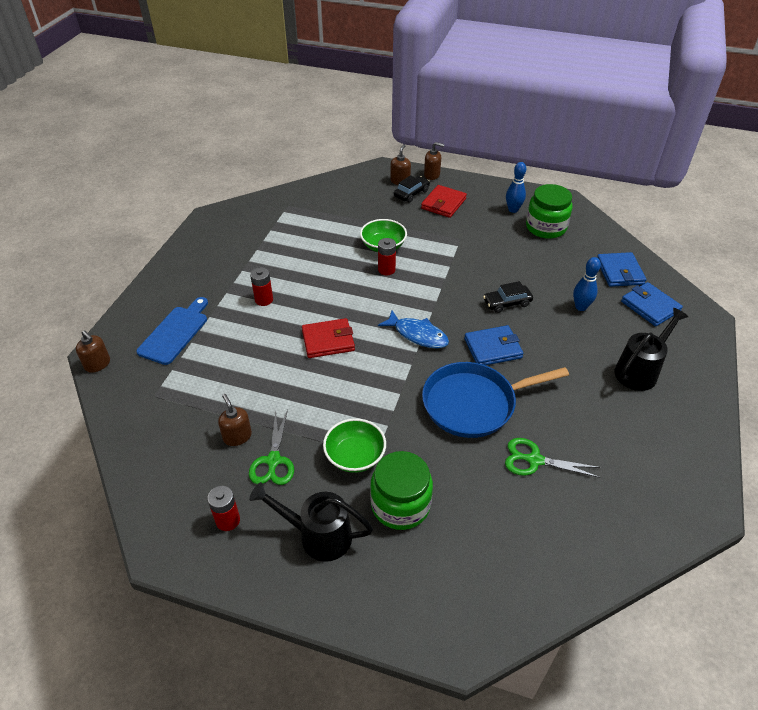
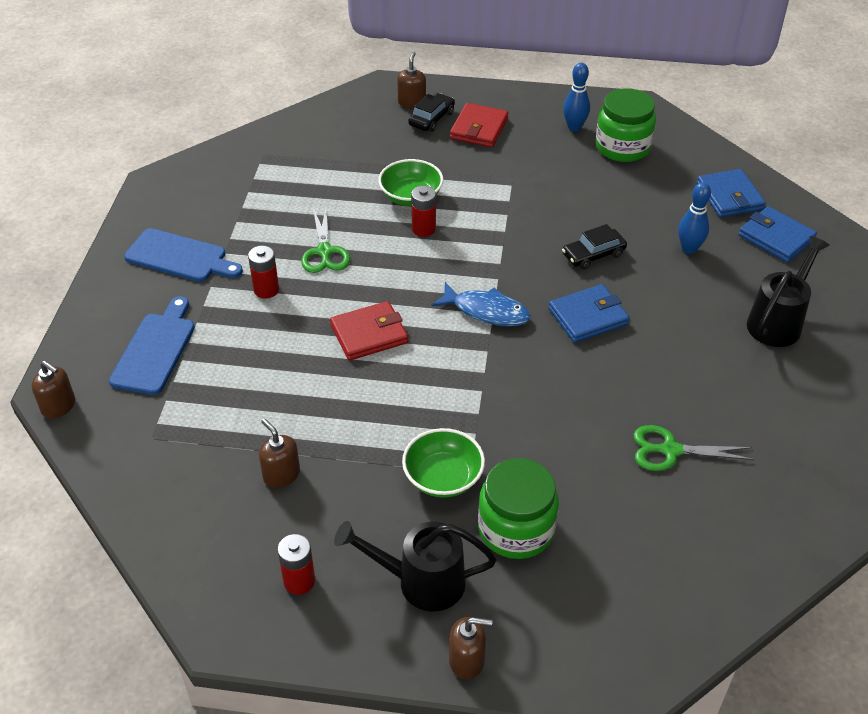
camera: 10 degrees left, 0 degrees up
green scissors [249,409,294,485] -> green scissors moved to [301,208,350,273]
blue pan [422,362,569,438] -> none
brown soap dispenser [424,142,445,180] -> brown soap dispenser moved to [449,617,492,680]
none -> blue cutting board [124,228,243,282]

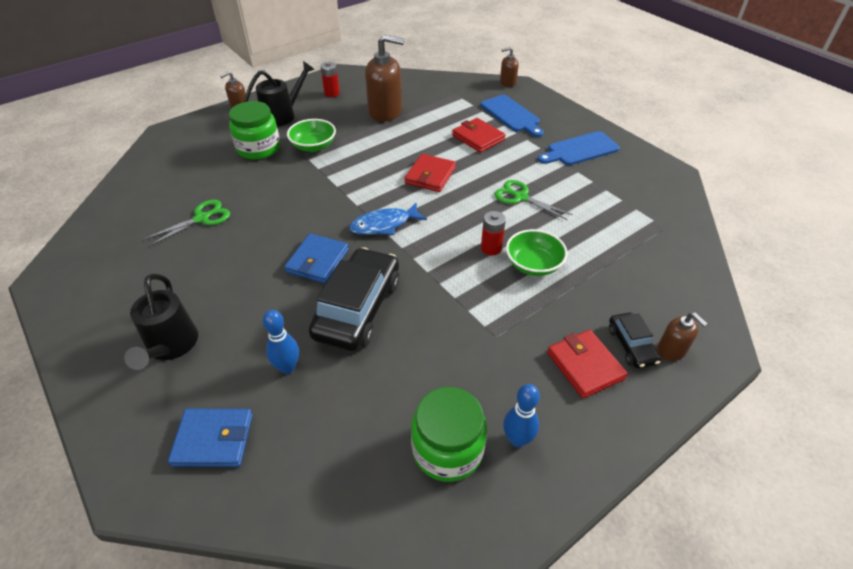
camera: 135 degrees right, 0 degrees up
red battery [248,246,279,299] -> none
brown soap dispenser [259,419,300,488] -> brown soap dispenser [365,35,404,122], size x1.97
black car [562,224,627,270] -> black car [309,247,400,351], size x2.00
blue wallet [697,169,766,217] -> none
none -> red wallet [452,118,506,153]

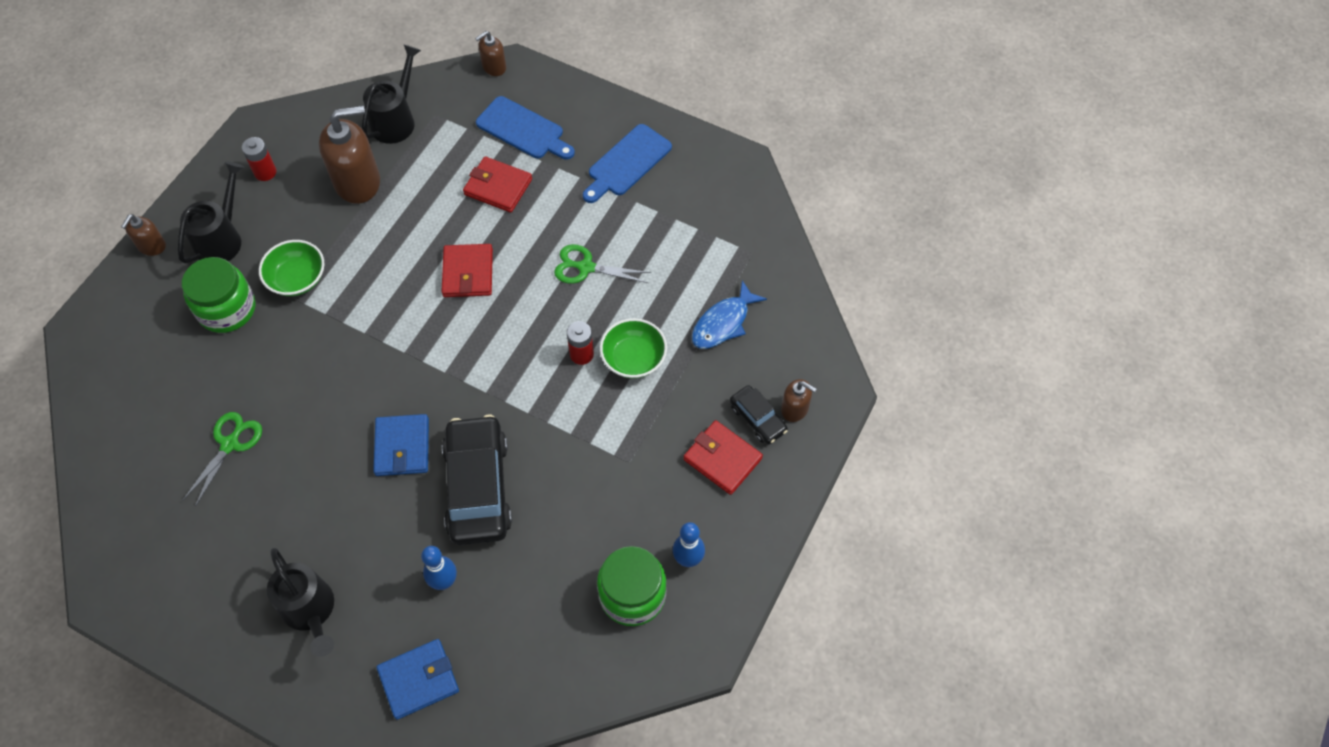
camera: 25 degrees left, 15 degrees up
blue fish [349,202,427,235] -> blue fish moved to [692,280,767,349]
none -> black watering can [362,45,421,144]

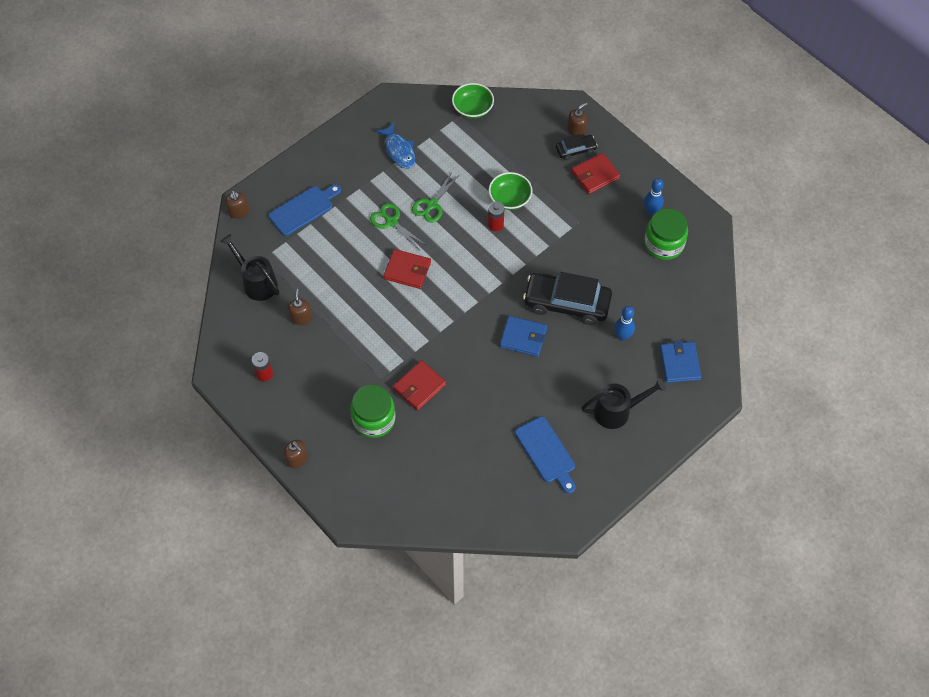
camera: 70 degrees left, 0 degrees up
black watering can [178,161,244,263] -> none
green scissors [182,412,262,507] -> green scissors moved to [370,203,427,250]
green bowl [259,240,325,296] -> green bowl moved to [452,83,494,119]
brown soap dispenser [319,105,380,204] -> brown soap dispenser [288,289,312,325], size x0.51
red wallet [463,157,532,213] -> red wallet moved to [393,360,446,410]
blue cutting board [583,124,672,203] -> blue cutting board moved to [515,417,575,493]
blue fish [692,280,767,349] -> blue fish moved to [375,122,415,169]

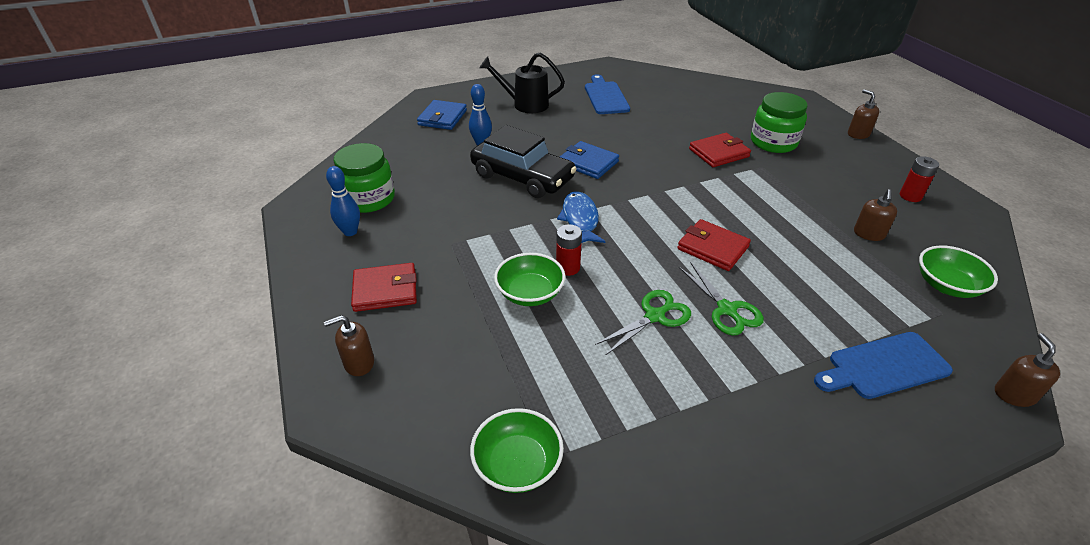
camera: 160 degrees left, 20 degrees down
black watering can [220,234,279,301] -> green bowl [919,245,998,298]
blue fish [375,122,415,169] -> blue fish moved to [557,191,606,243]
black car [556,134,598,160] -> none

